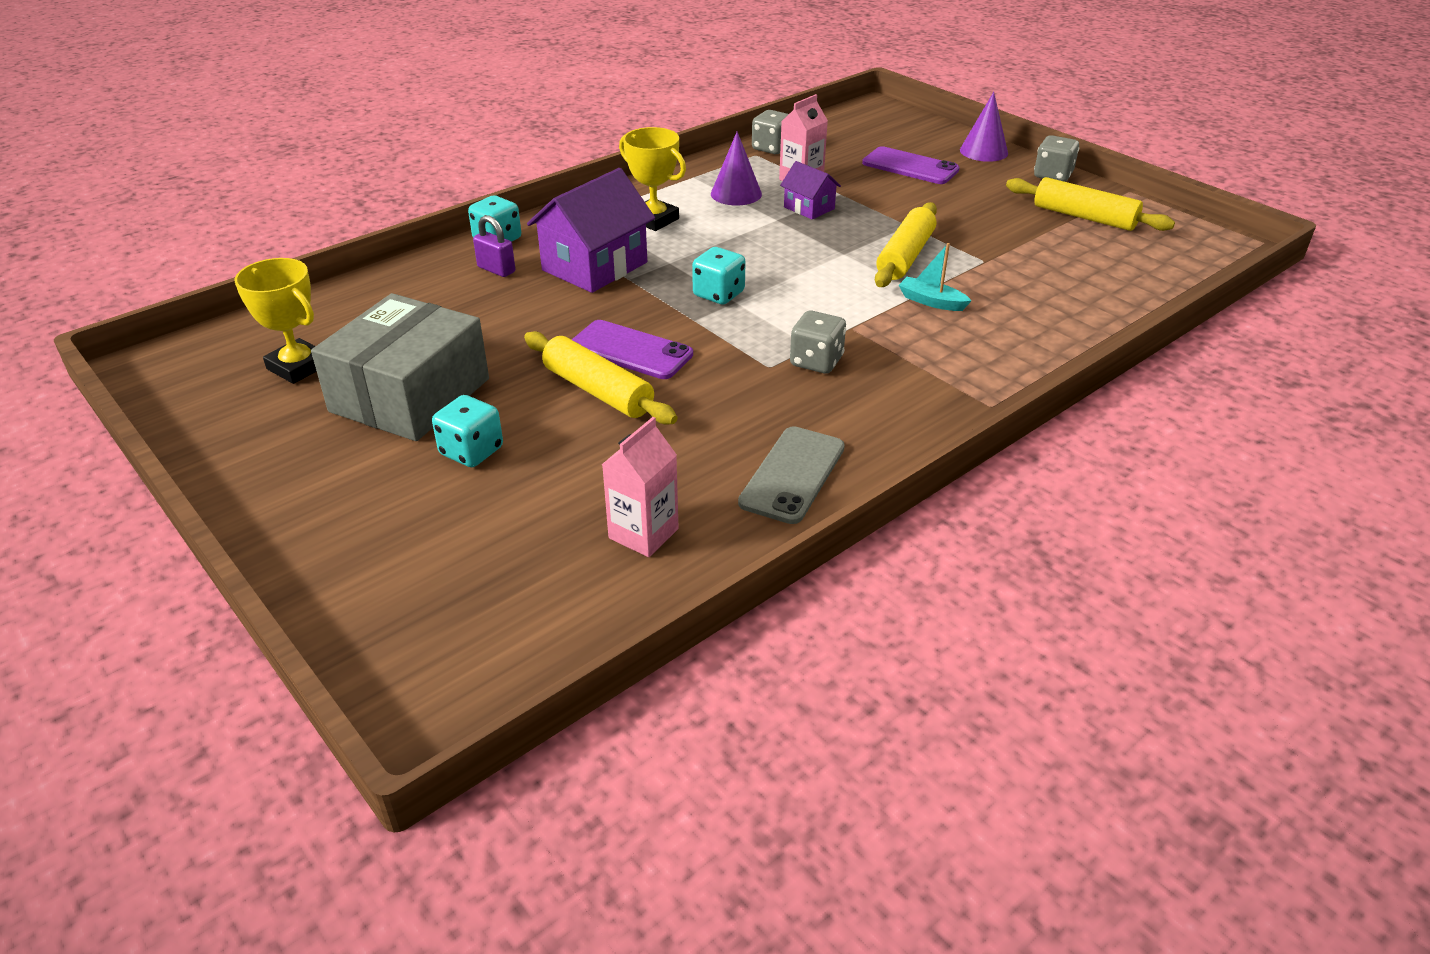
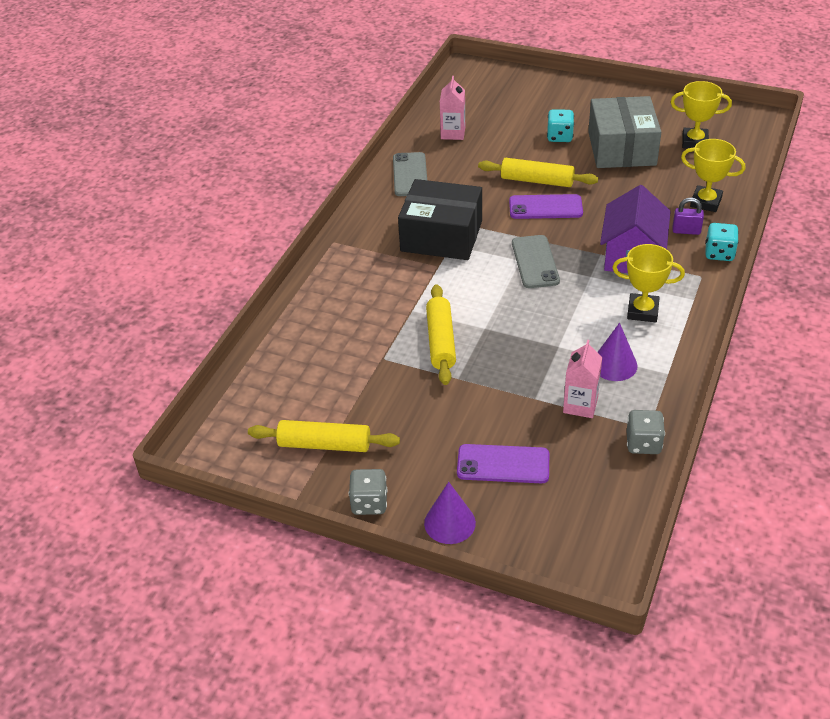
camera: 155 degrees right, 5 degrees up
turquoise dice [692,247,746,304] -> grey phone [512,235,560,288]
purple house [780,161,841,220] -> none
grey dice [790,311,846,373] -> black box [398,179,482,260]
turquoise boat [899,243,972,311] -> none
none -> yellow trophy [681,139,745,212]

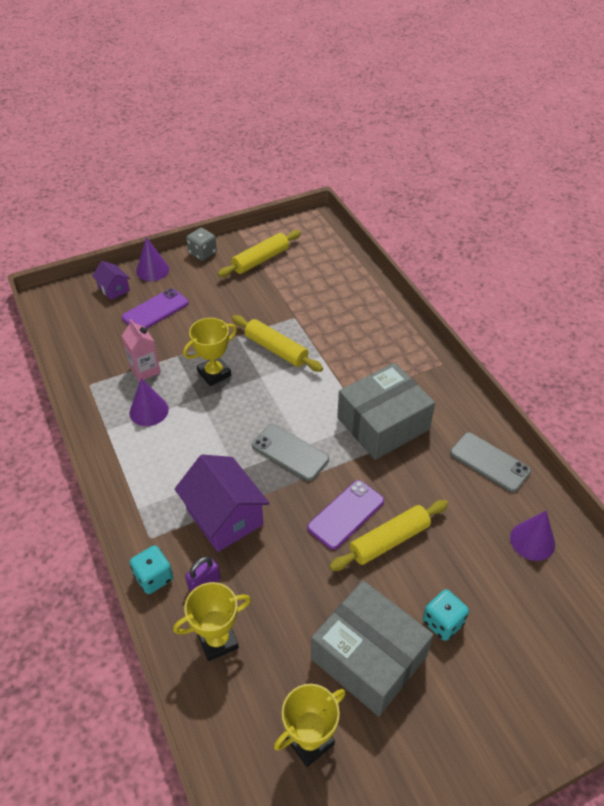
camera: 130 degrees right, 5 degrees up
black box [398,179,482,260] -> grey box [337,363,435,460]
pink carton [440,76,465,140] -> purple cone [510,511,555,561]
yellow trophy [612,244,685,322] -> yellow trophy moved to [183,318,237,386]
grey dice [626,410,665,454] -> none
none -> purple house [92,261,130,300]

